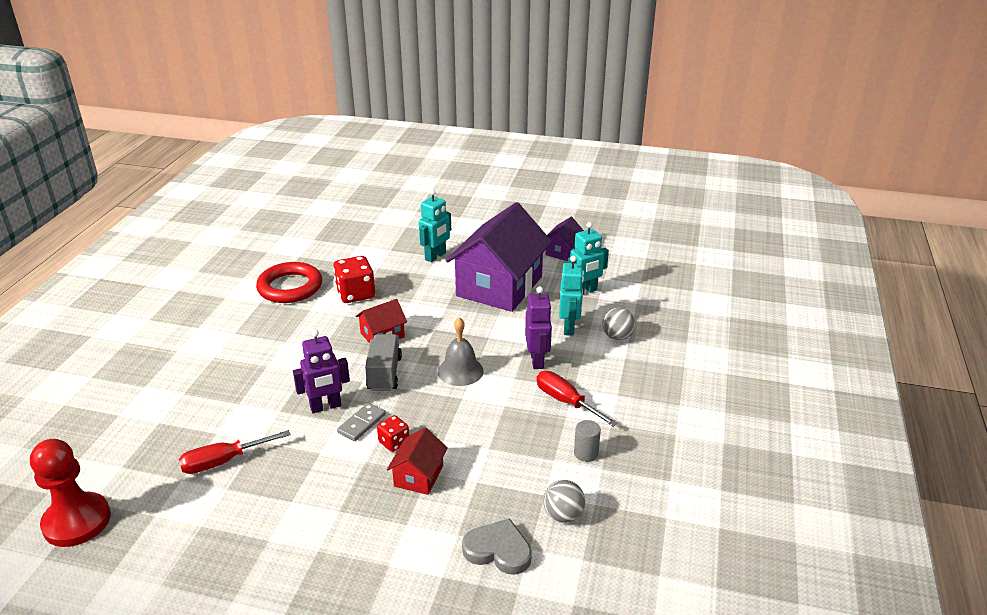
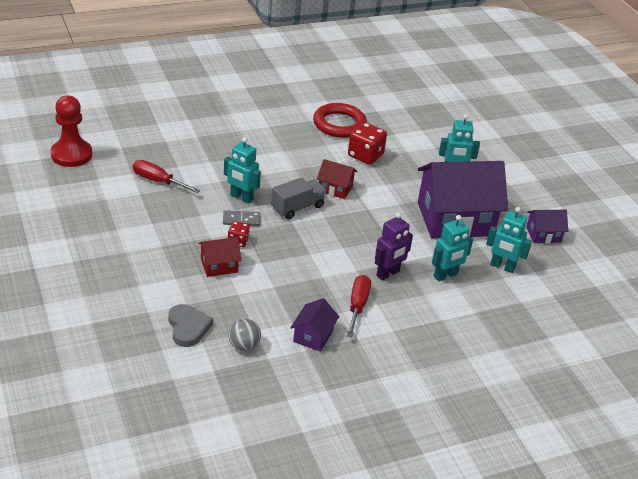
camera: 50 degrees right, 5 degrees up
purple robot [293,330,350,413] -> turquoise robot [224,137,261,204]
grey bell [438,317,484,386] -> none
grey cylinder [574,420,601,462] -> purple house [290,298,339,352]
grey ball [602,308,635,340] -> none

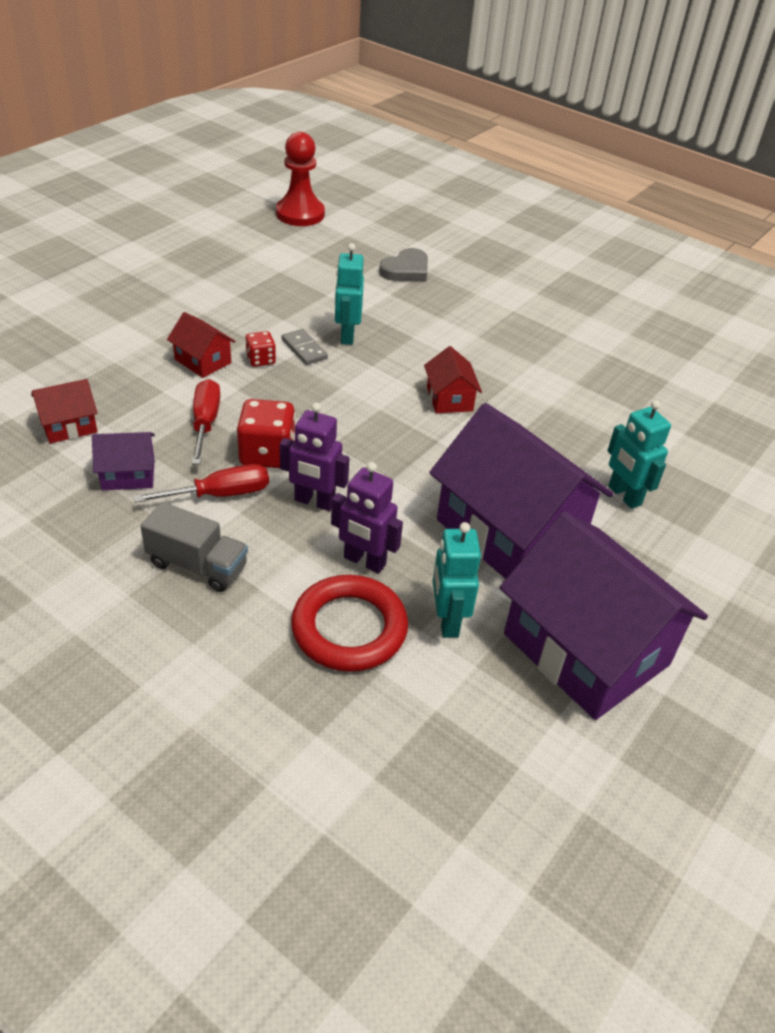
camera: 60 degrees right, 5 degrees up
red screwdriver [133,160,200,193] -> red screwdriver moved to [192,379,220,465]
grey heart [169,304,213,347] -> grey heart moved to [379,248,428,281]
grey ball [228,319,261,351] -> red house [31,379,98,443]
grey truck [271,177,326,219] -> grey truck moved to [140,502,248,592]
red ring [313,103,367,138] -> red ring moved to [291,575,408,672]
red dice [348,122,387,165] -> red dice moved to [237,399,295,468]
turquoise robot [432,215,473,281] -> purple robot [331,462,403,574]
purple house [526,210,568,243] -> purple house [500,511,708,720], size x2.24

